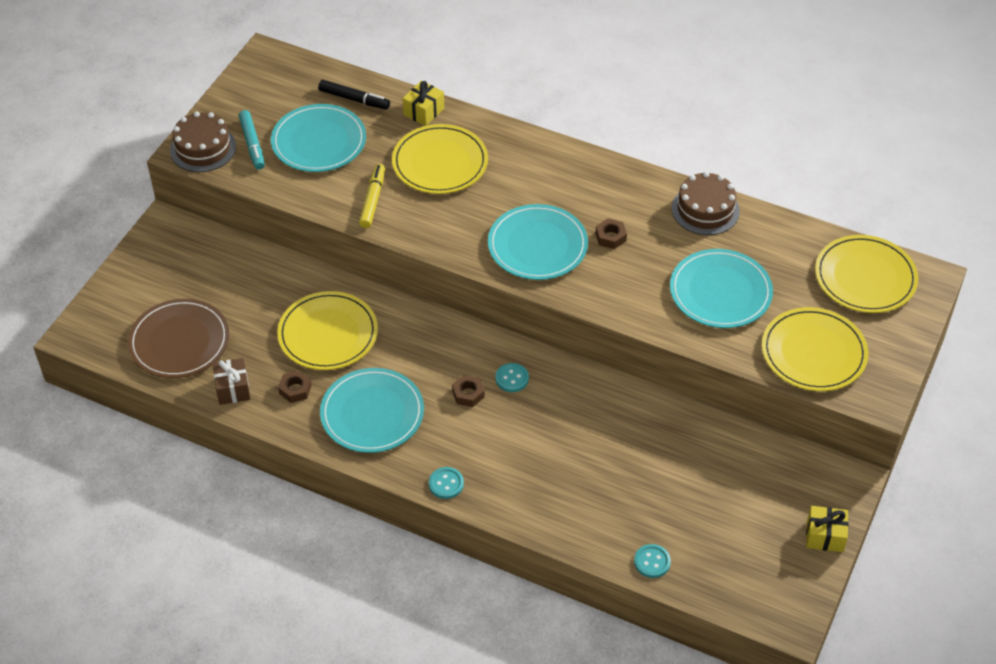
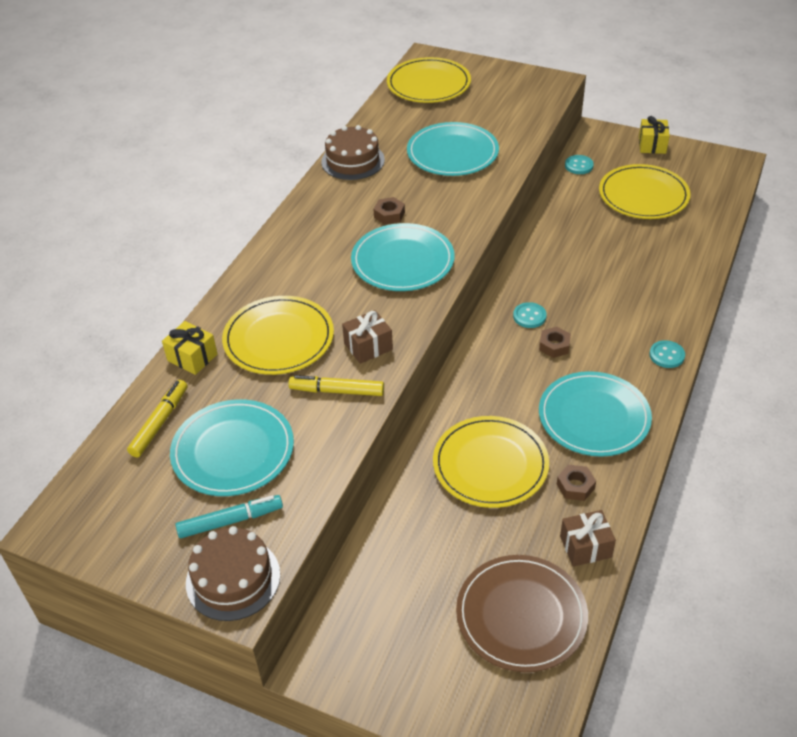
camera: 90 degrees left, 5 degrees down
black marker [318,80,390,110] -> yellow marker [127,380,187,458]
turquoise button [634,544,671,578] -> turquoise button moved to [565,155,594,174]
yellow plate [762,307,868,391] -> yellow plate moved to [599,164,691,219]
none -> brown gift [342,310,393,364]

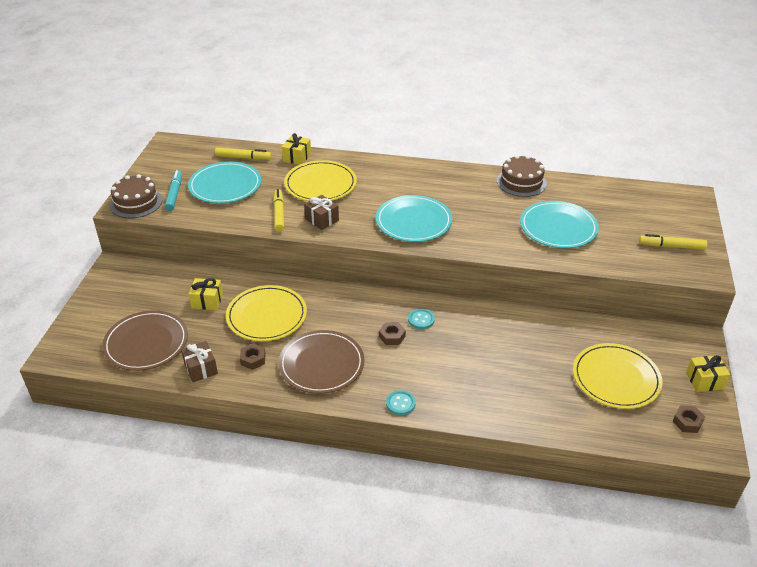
camera: 75 degrees right, 5 degrees down
turquoise marker [176,495,283,538] -> turquoise marker turned 150 degrees counterclockwise [165,170,182,211]
brown nut [374,197,405,225] -> brown nut moved to [672,406,705,433]
yellow plate [387,57,471,103] -> none
turquoise plate [539,371,652,457] -> brown plate [278,330,364,394]
turquoise button [565,155,594,174] -> none
none -> yellow gift [189,278,223,310]
none -> yellow marker [639,234,707,250]

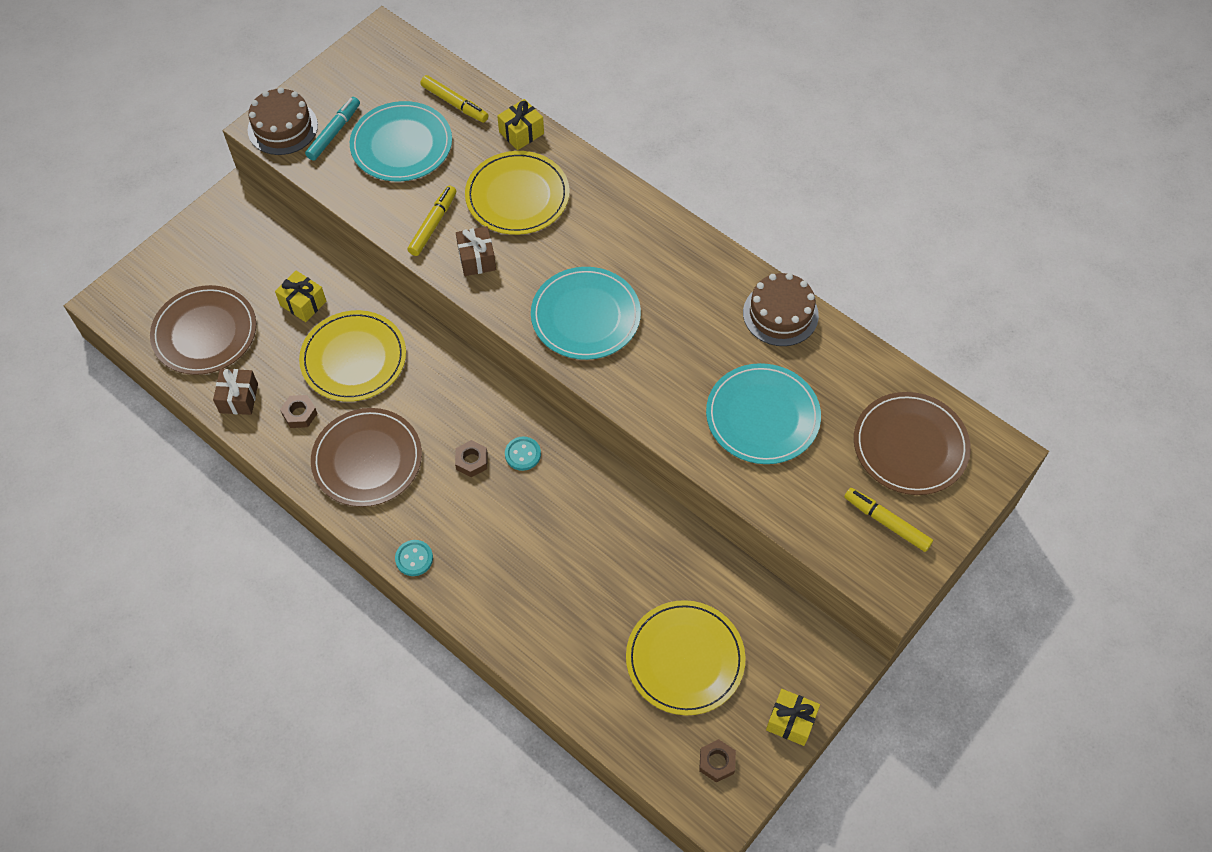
camera: 30 degrees right, 20 degrees up
none -> brown plate [854,392,971,495]

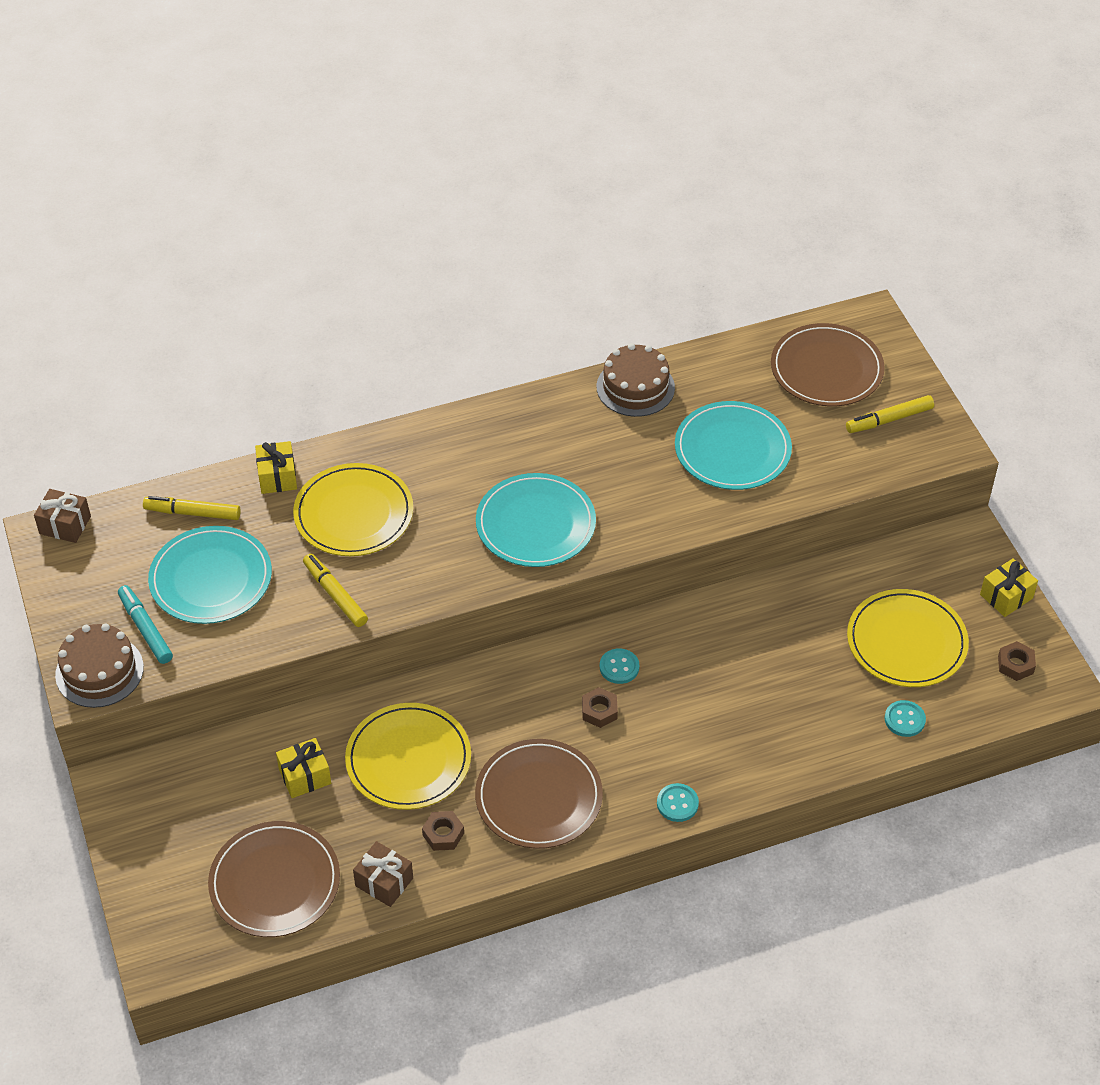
camera: 60 degrees left, 10 degrees down
yellow marker [420,75,489,123] -> yellow marker turned 150 degrees counterclockwise [143,496,241,520]
brown gift [456,226,496,276] -> brown gift moved to [34,489,91,543]
none -> turquoise button [885,700,926,737]

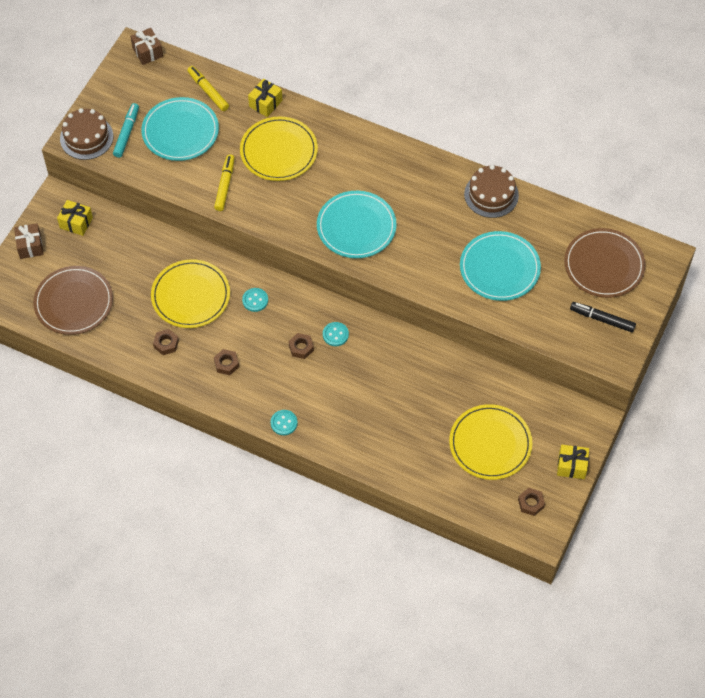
camera: 45 degrees right, 10 degrees up
yellow gift [276,738,331,798] -> yellow gift moved to [57,200,93,236]
brown gift [353,841,413,907] -> brown gift moved to [14,223,44,259]
brown plate [475,739,603,849] -> brown nut [214,349,239,375]
yellow marker [846,395,934,433] -> black marker [570,302,636,332]
turquoise button [885,700,926,737] -> turquoise button moved to [242,288,268,312]

